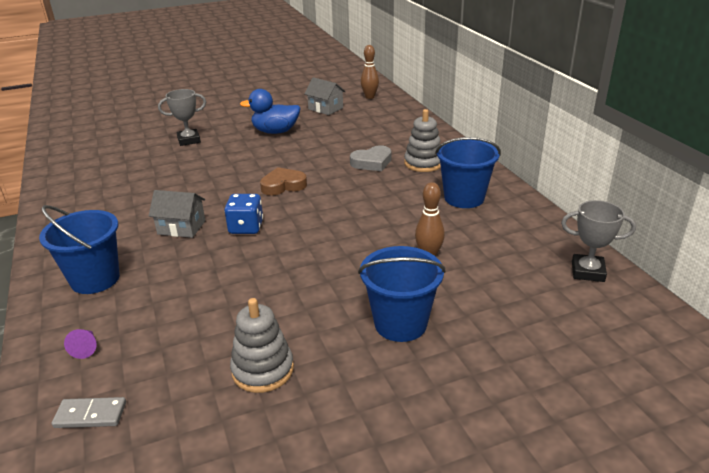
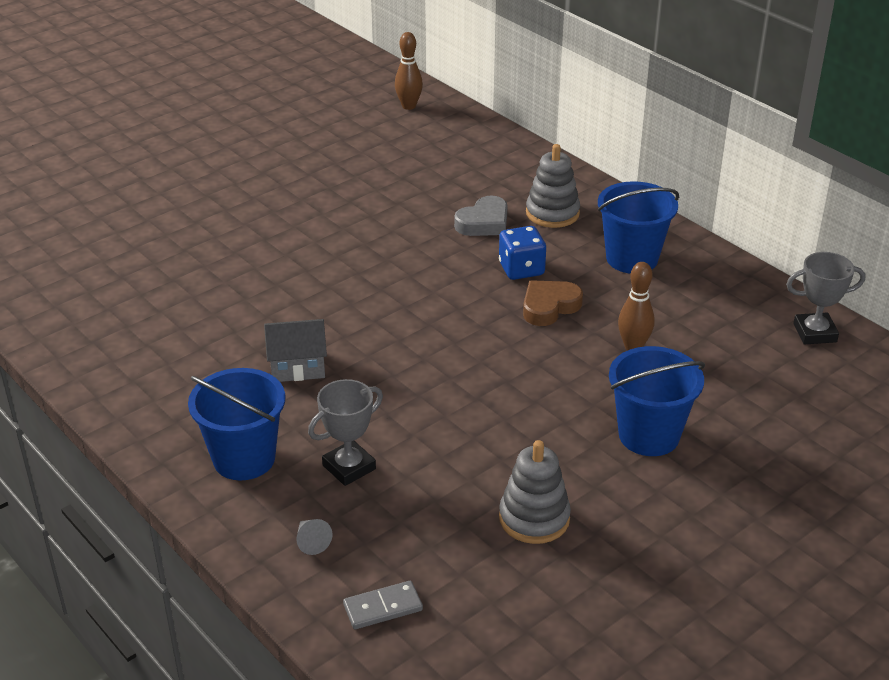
camera: 20 degrees left, 5 degrees up
purple cone [64,329,97,359] -> grey cone [297,519,332,555]
grey trophy [158,89,206,146] -> grey trophy moved to [308,379,383,486]
blue dice [224,194,263,234] -> blue dice moved to [499,226,546,280]
blue duck [240,89,301,134] -> none
brown heart [260,167,307,196] -> brown heart moved to [523,280,583,326]
grey house [304,77,346,115] -> none

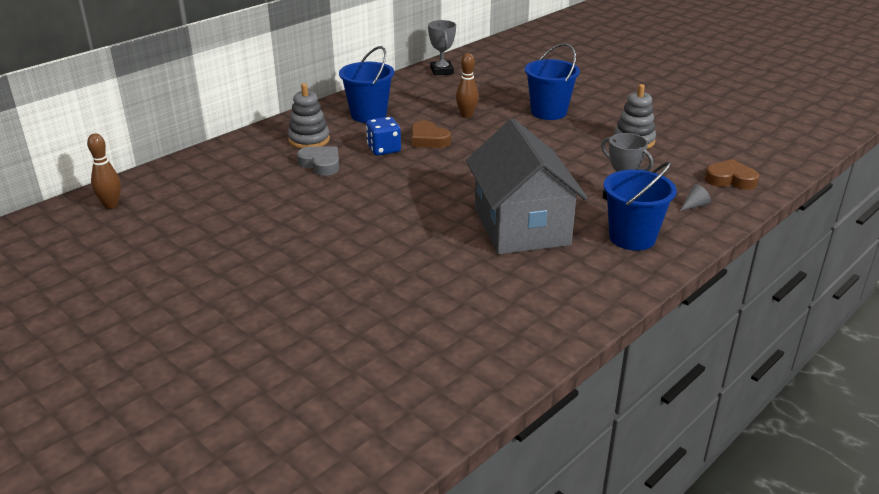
camera: 95 degrees left, 5 degrees down
grey house [264,319,327,382] -> grey house [466,118,588,254], size x2.17
grey domino [343,581,423,629] -> brown heart [705,159,759,190]

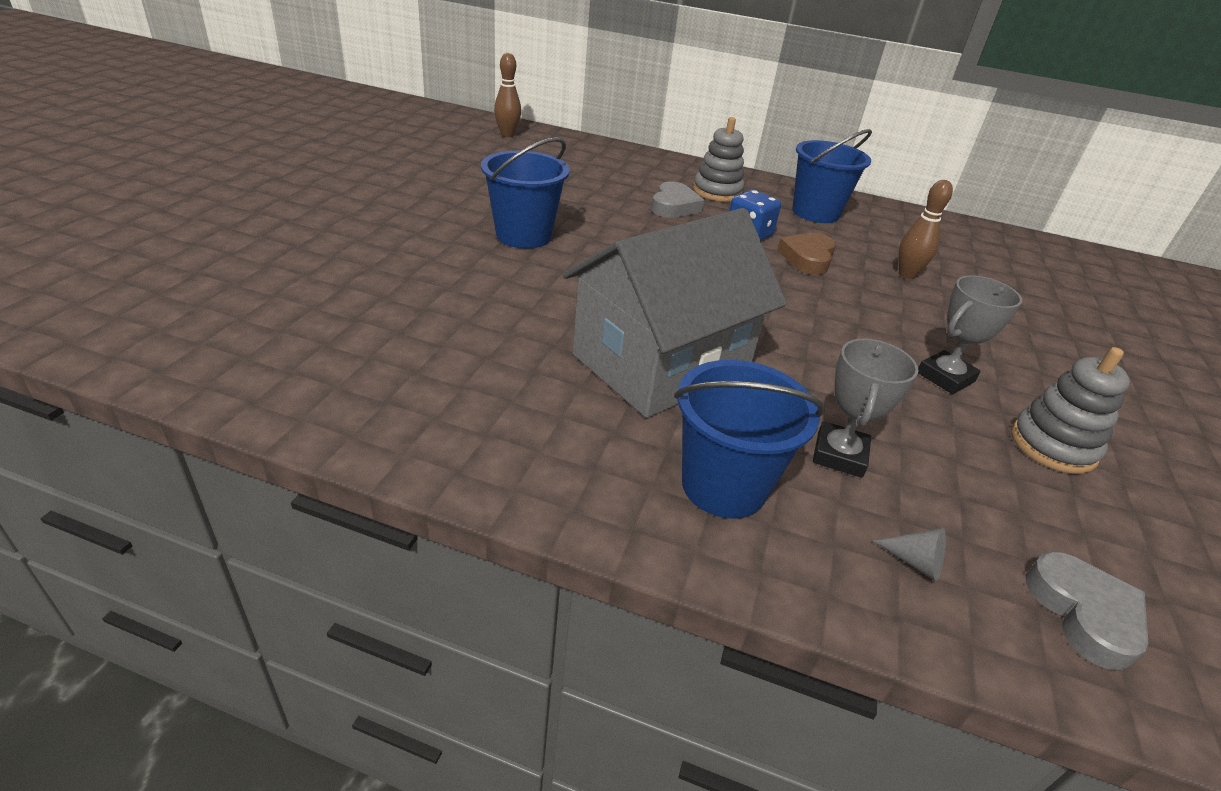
camera: 60 degrees right, 5 degrees up
grey trophy [428,20,456,76] -> grey trophy moved to [918,275,1022,394]
blue bucket [525,43,580,120] -> blue bucket moved to [481,137,570,249]
brown heart [705,159,759,190] -> grey heart [1025,551,1149,670]

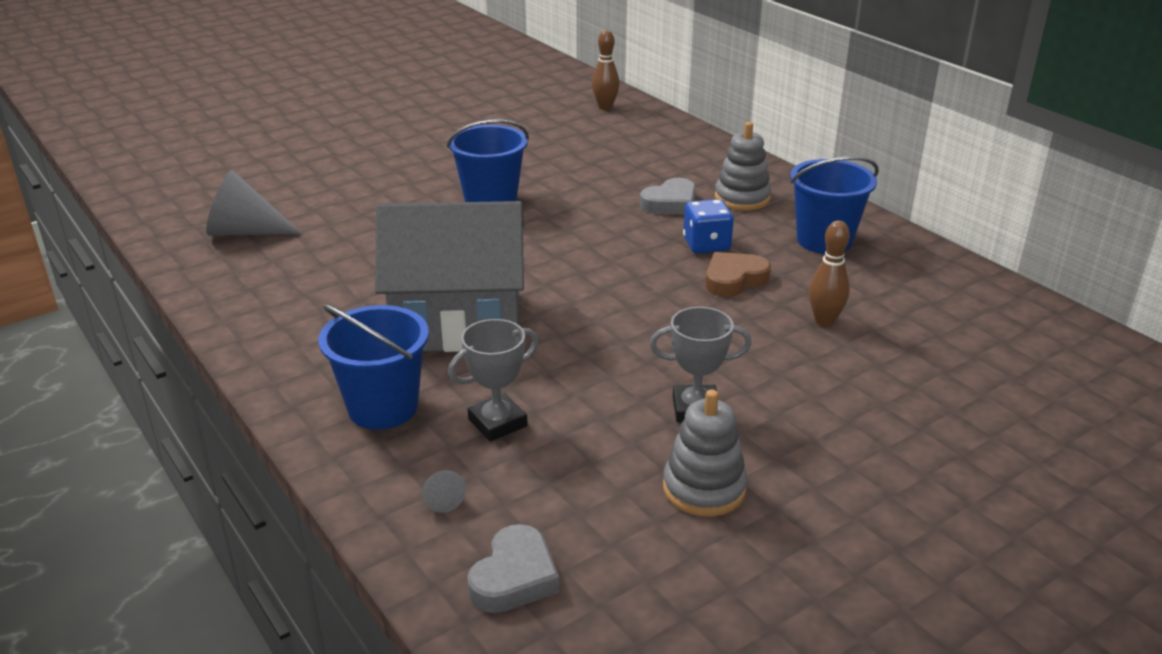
camera: 40 degrees right, 5 degrees down
none -> grey cone [206,170,302,235]

